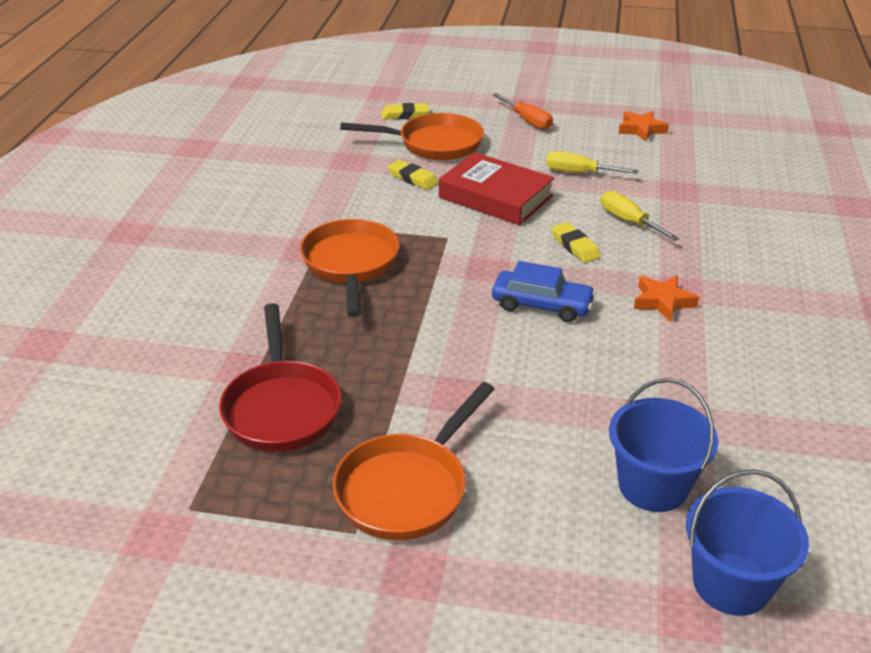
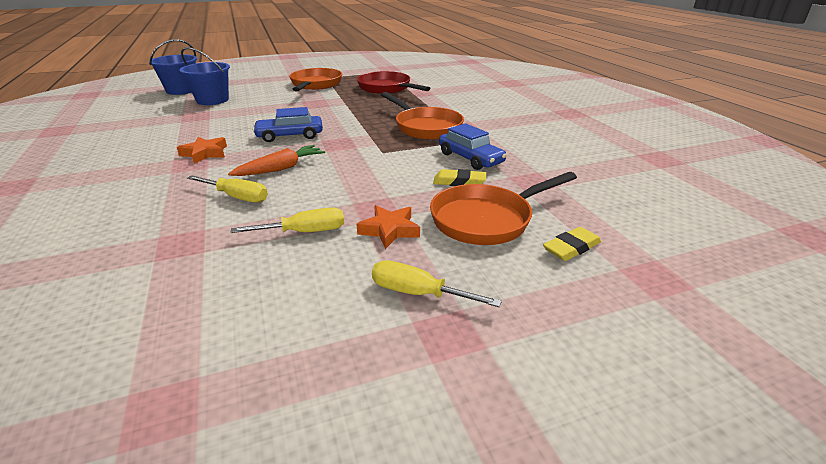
camera: 150 degrees right, 5 degrees down
red book [439,152,554,225] -> none
orange screwdriver [493,93,553,130] -> yellow screwdriver [372,260,502,307]
yellow eraser [551,222,601,263] -> orange carrot [228,145,325,176]
orange star [619,111,669,142] -> orange star moved to [356,205,420,249]
none -> blue car [439,123,507,170]

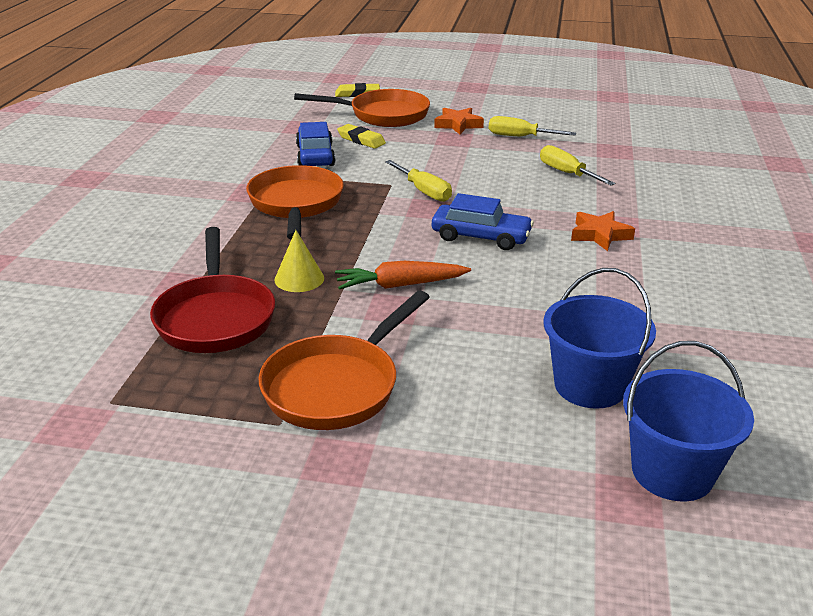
camera: 150 degrees left, 0 degrees up
orange carrot [228,145,325,176] -> orange carrot moved to [335,261,471,290]
yellow screwdriver [372,260,502,307] -> yellow screwdriver moved to [385,160,452,202]
none -> yellow cone [275,230,324,292]

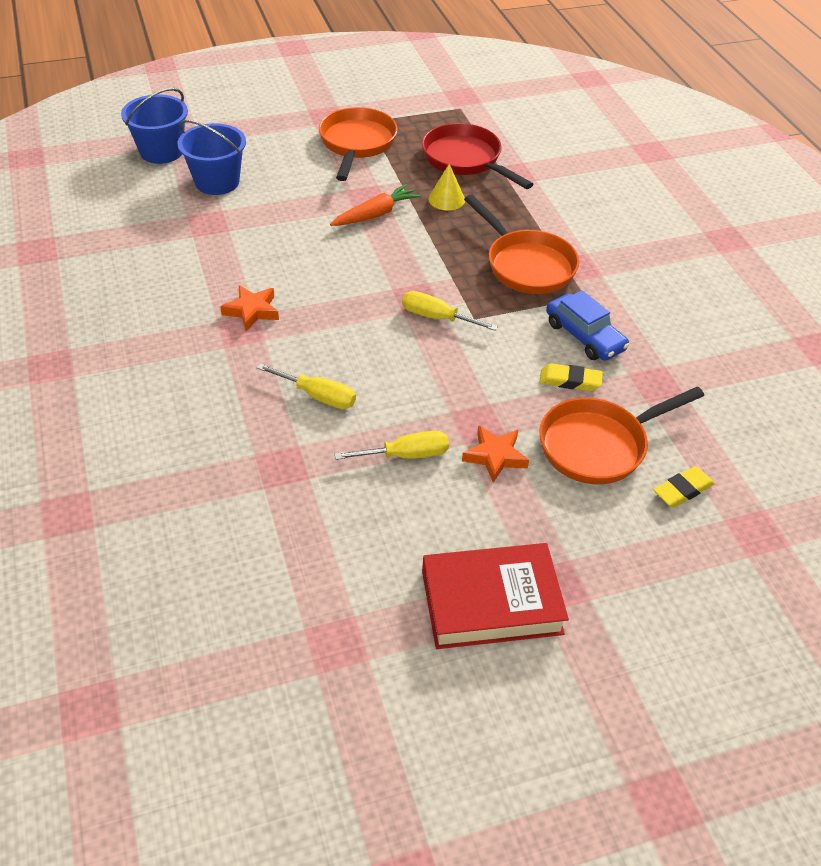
camera: 150 degrees right, 15 degrees up
blue car [432,193,534,250] -> none
none -> red book [422,543,569,649]

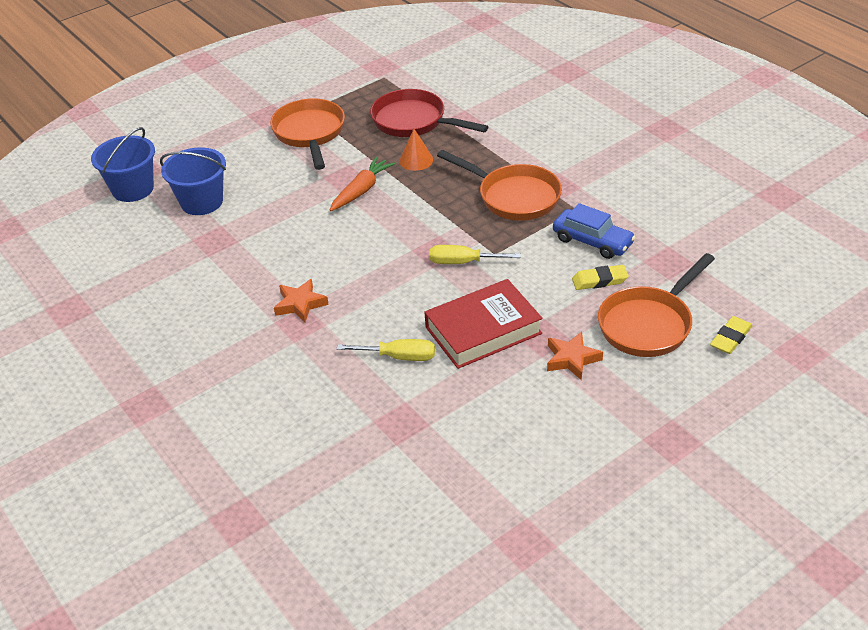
camera: 15 degrees left, 5 degrees down
yellow screwdriver [335,431,449,460] -> none
red book [422,543,569,649] -> red book moved to [424,279,543,369]
yellow cone [428,164,465,211] -> orange cone [399,129,433,171]

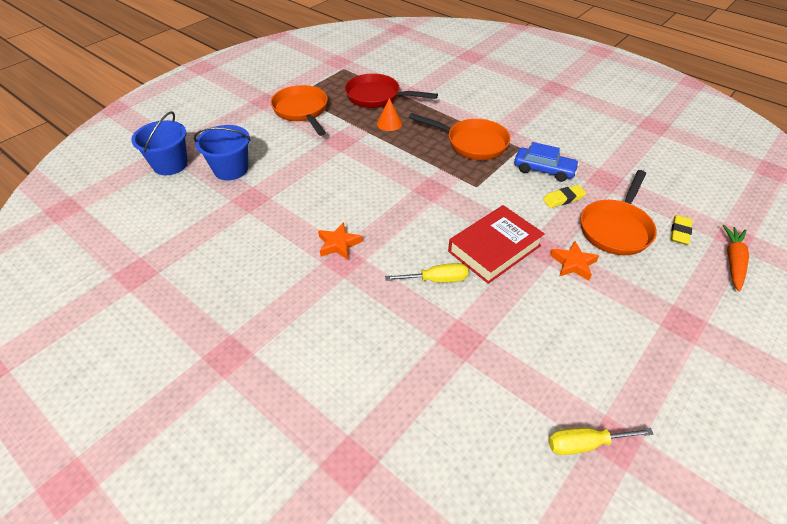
camera: 15 degrees left, 5 degrees up
orange carrot [330,157,395,211] -> orange carrot moved to [723,225,749,292]
yellow screwdriver [429,245,521,264] -> yellow screwdriver moved to [549,428,653,455]

